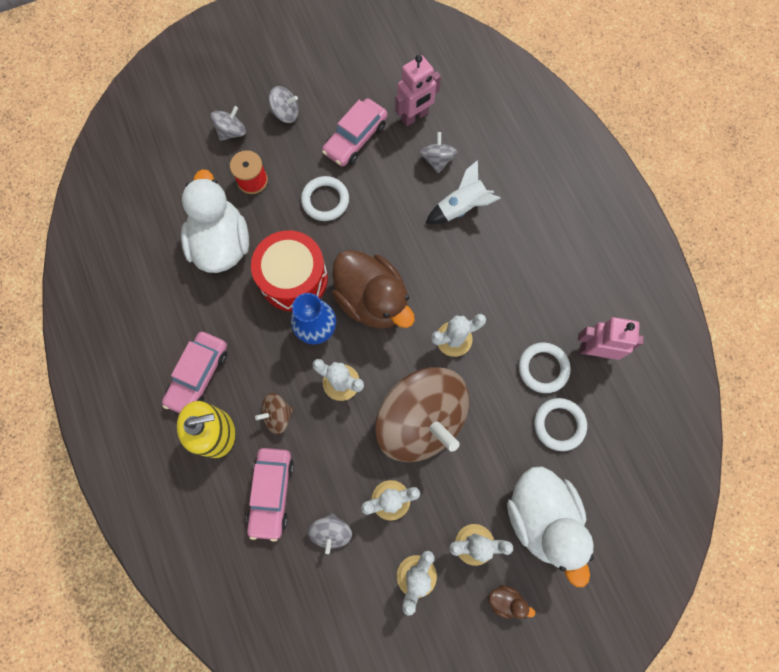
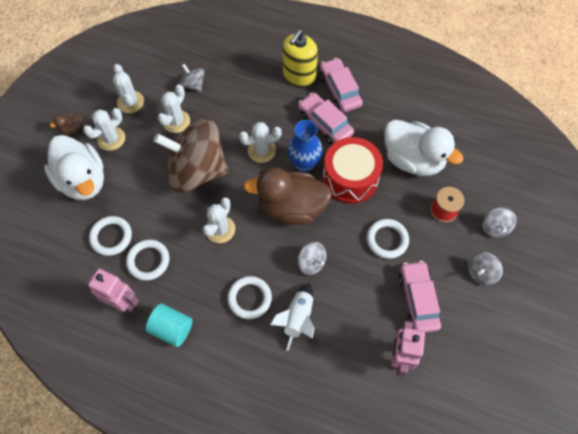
camera: 135 degrees right, 10 degrees down
pink car [246,448,294,542] -> pink car moved to [298,93,354,145]
brown spinning top [255,393,294,434] -> none
grey spinning top [420,132,458,173] -> grey spinning top moved to [298,242,327,275]
white duck [507,467,594,587] -> white duck turned 150 degrees counterclockwise [44,135,104,200]
pink robot [578,317,644,360] -> pink robot turned 120 degrees counterclockwise [88,269,139,312]
none -> turquoise cylinder [146,304,193,347]
none -> white ring [227,276,272,319]

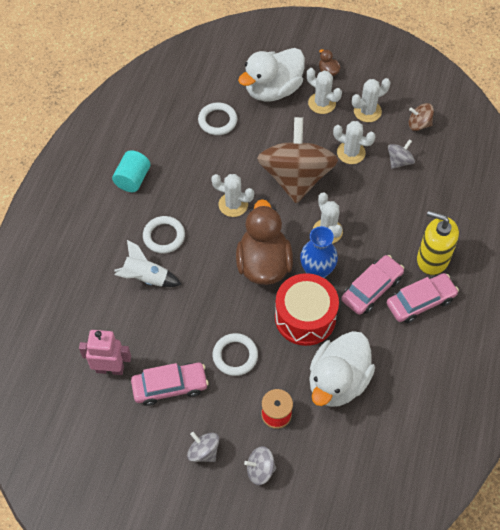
camera: 85 degrees right, 5 degrees down
pink robot [88,269,139,312] -> none
white ring [126,239,169,281] -> none
grey spinning top [298,242,327,275] -> none
none -> brown spinning top [409,103,434,131]

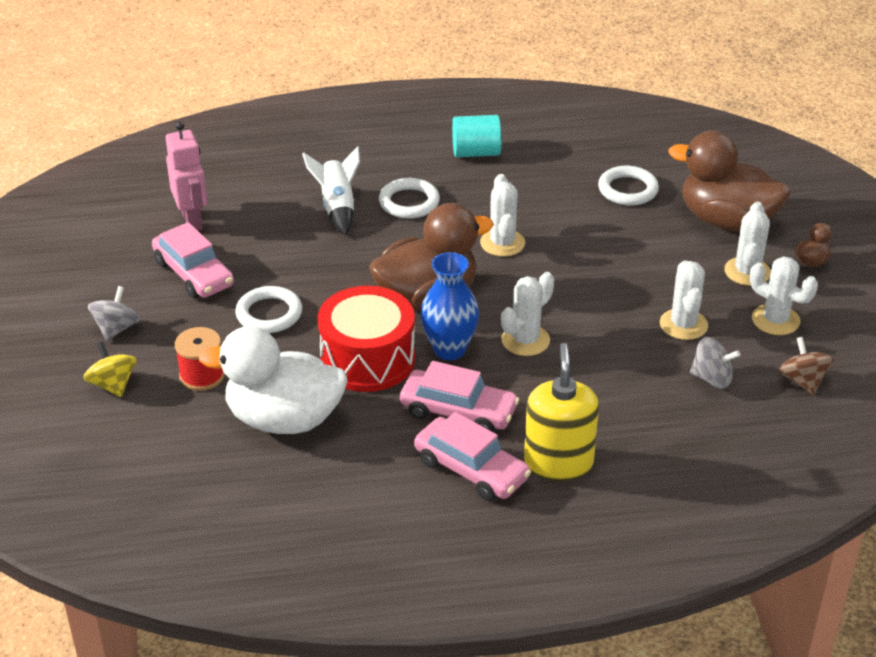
camera: 65 degrees right, 20 degrees down
white duck [238,48,305,102] -> brown duck [669,131,790,231]
grey spinning top [244,446,276,485] -> yellow spinning top [83,342,137,397]
brown spinning top [257,117,338,203] -> none

